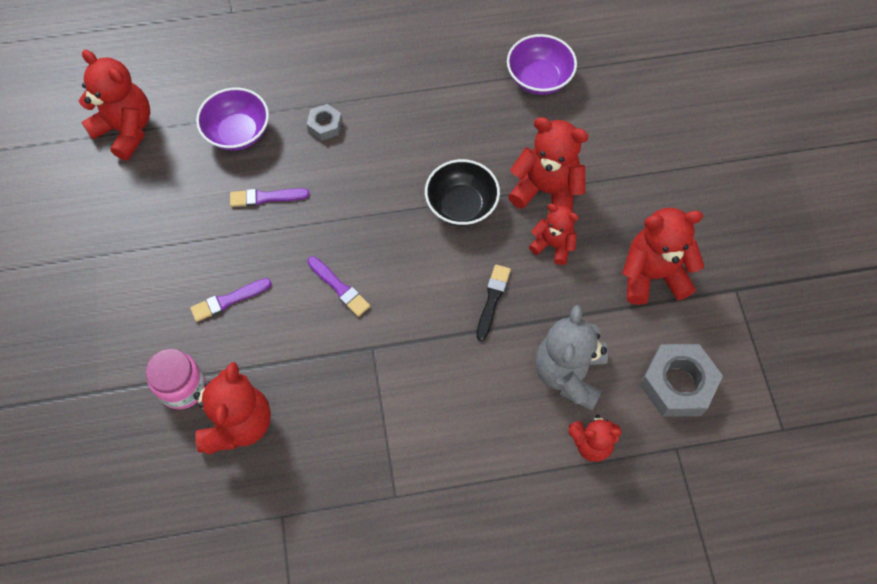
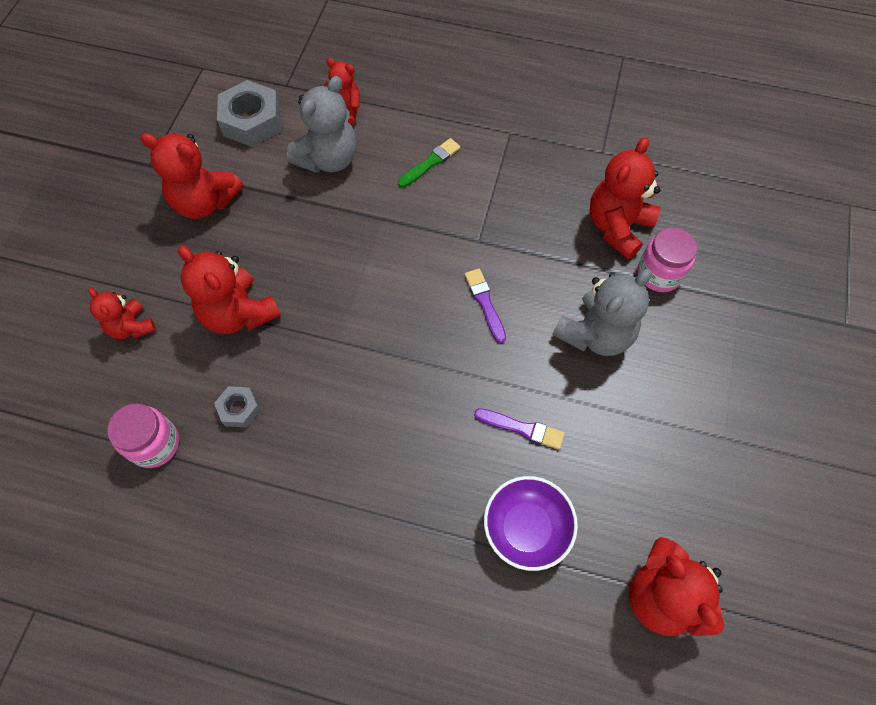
camera: 155 degrees left, 0 degrees up
purple brush [190,278,272,322] -> grey teddy bear [552,269,652,356]
grey nut [307,104,342,141] -> grey nut moved to [214,386,260,428]
black bowl [425,159,500,226] -> none
black brush [476,264,511,341] -> none
purple bowl [507,34,577,95] -> pink jar [107,404,179,468]
red teddy bear [529,204,579,265] -> red teddy bear moved to [89,288,156,339]
none -> green brush [398,138,461,188]

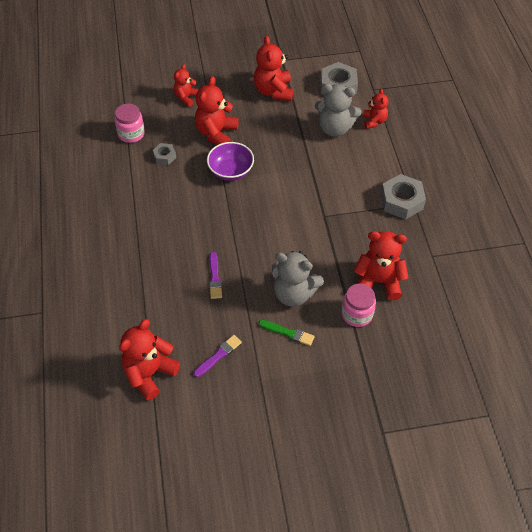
camera: 65 degrees right, 10 degrees down
green brush [398,138,461,188] -> green brush moved to [258,320,315,346]
purple brush [464,268,506,343] -> purple brush moved to [194,335,242,377]
purple bowl [484,476,578,571] -> purple bowl moved to [207,142,254,181]
none -> grey nut [381,174,426,219]

